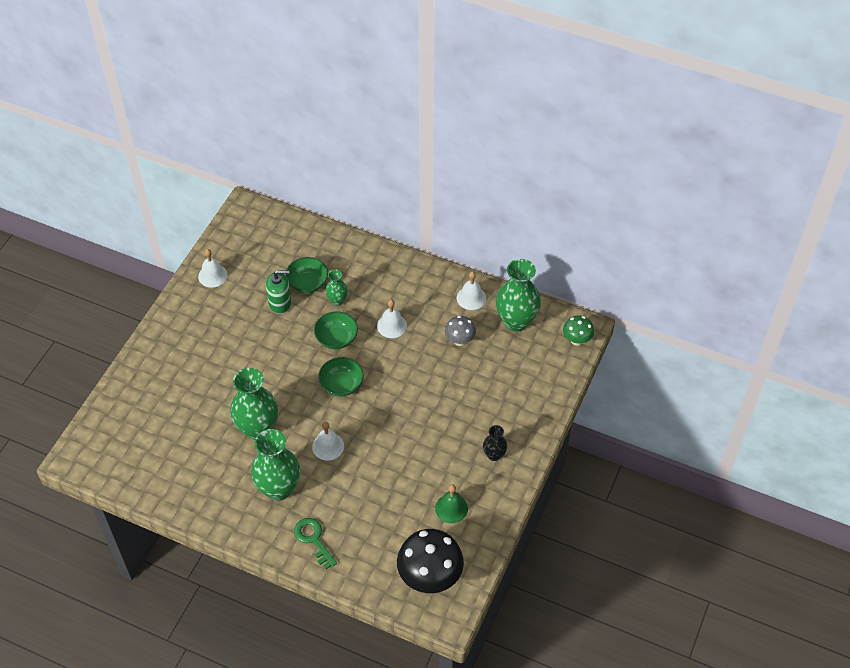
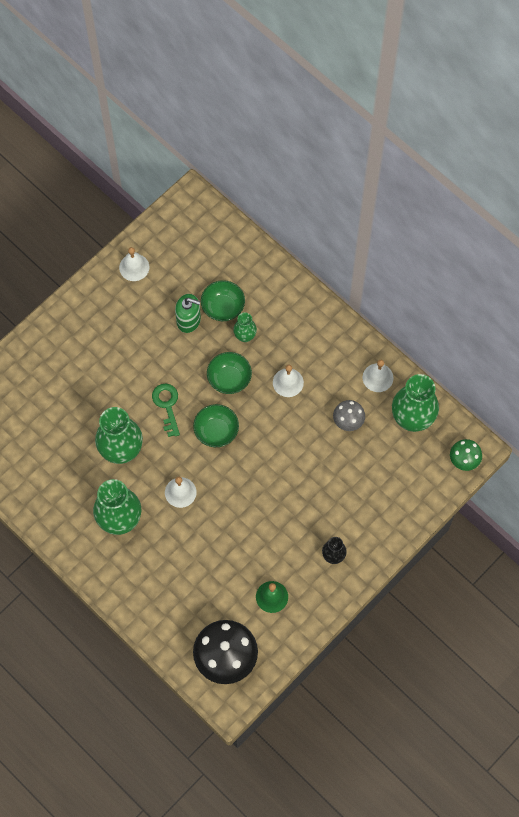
camera: 20 degrees right, 15 degrees up
green key [294,518,337,569] -> green key moved to [152,384,180,437]

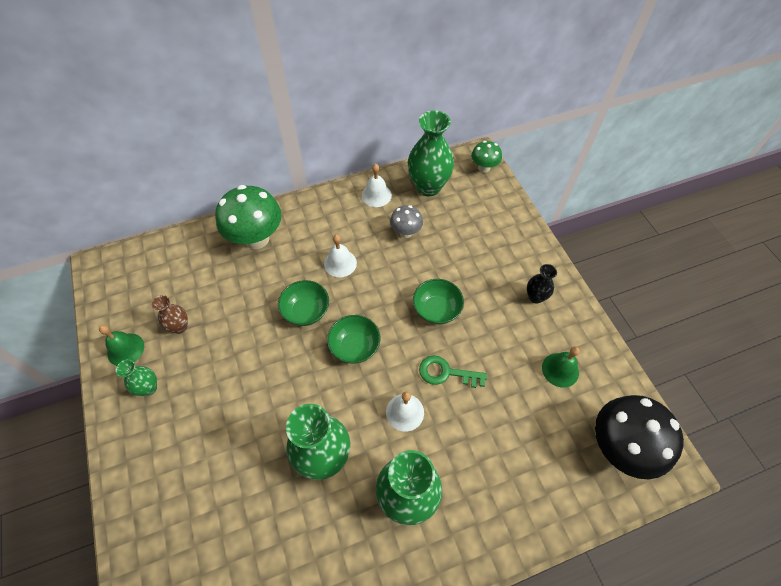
camera: 65 degrees left, 10 degrees down
white bell [119,247,149,281] -> green bell [99,325,144,366]
green key [152,384,180,437] -> green key moved to [419,355,487,388]
green soap dispenser [175,294,201,333] -> none
green bowl [201,280,245,321] -> green bowl moved to [413,279,464,324]
green vase [233,312,257,342] -> green vase moved to [116,359,157,396]
none -> brown vase [152,295,188,334]
none -> green mushroom [215,185,282,249]

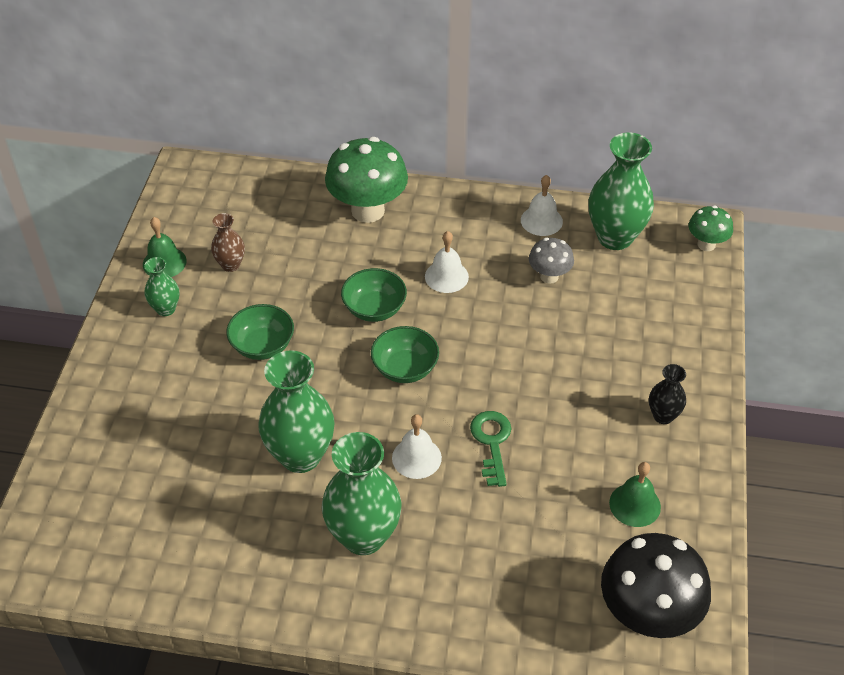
camera: 30 degrees right, 10 degrees down
green bowl [413,279,464,324] -> green bowl moved to [226,304,294,360]
green key [419,355,487,388] -> green key turned 45 degrees clockwise [470,411,511,487]

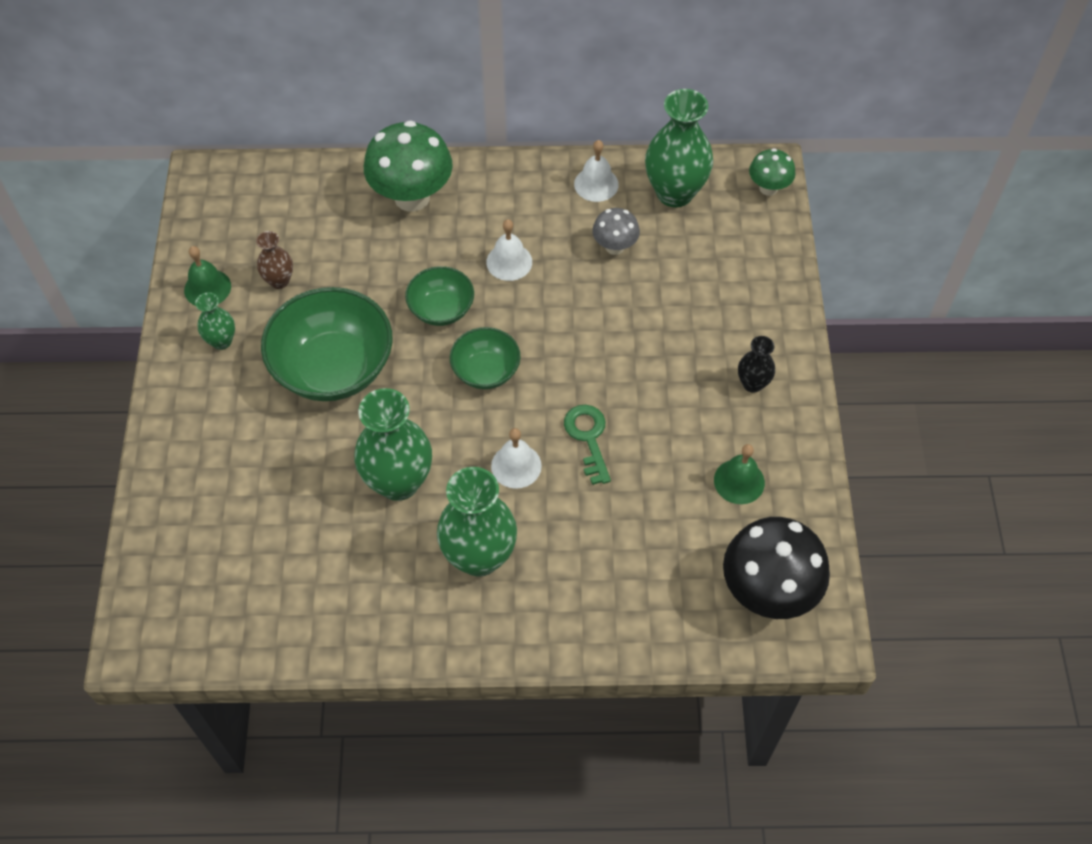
camera: 10 degrees left, 10 degrees up
green bowl [226,304,294,360] -> green bowl [261,287,392,401], size x1.83

